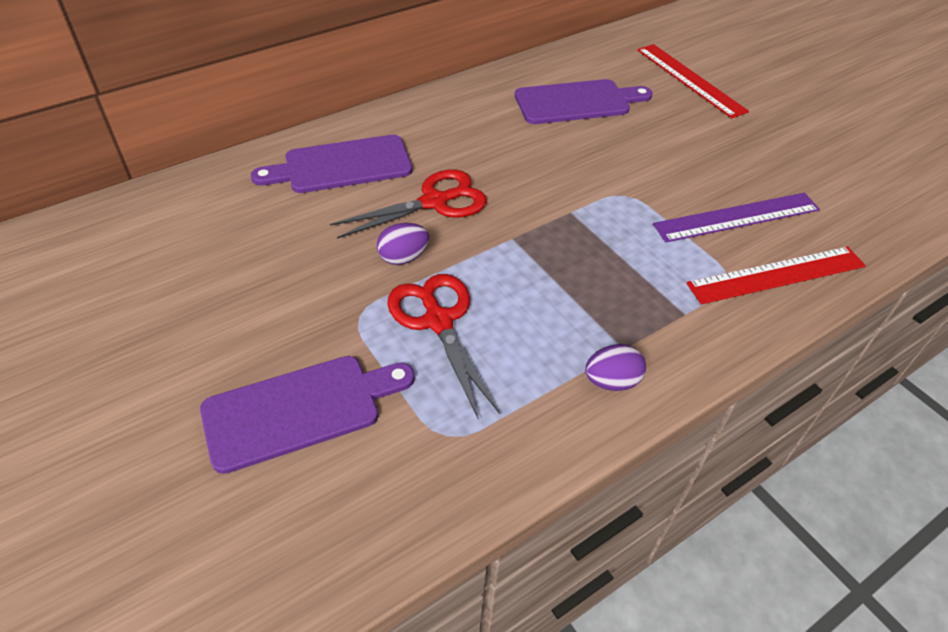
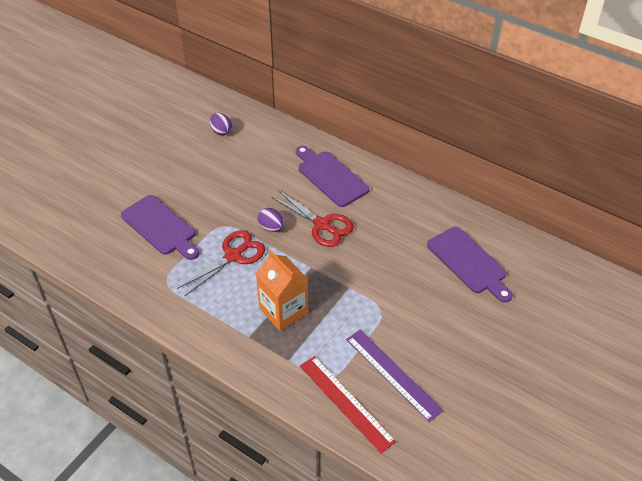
camera: 70 degrees right, 0 degrees up
purple egg [585,344,646,391] -> purple egg moved to [210,113,232,136]
red ruler [637,44,749,118] -> none
none -> orange carton [256,250,309,331]

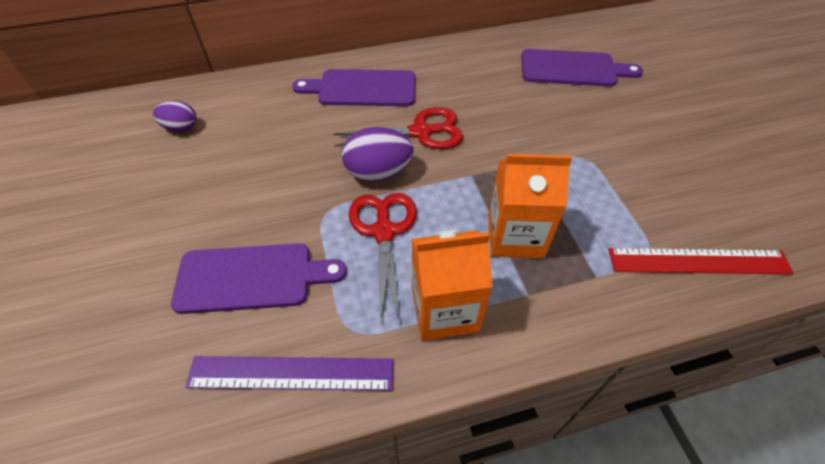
camera: 50 degrees left, 5 degrees up
purple egg [258,208,284,232] -> purple egg [342,127,414,182], size x1.60
purple ruler [346,330,444,422] -> purple ruler moved to [185,356,394,391]
none -> orange carton [412,230,493,341]

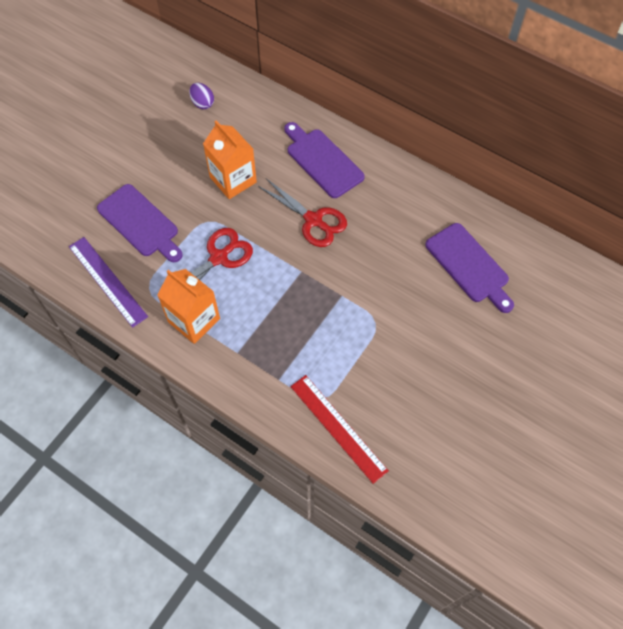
camera: 50 degrees right, 10 degrees up
purple egg [342,127,414,182] -> none
orange carton [488,154,572,258] -> orange carton moved to [203,120,257,199]

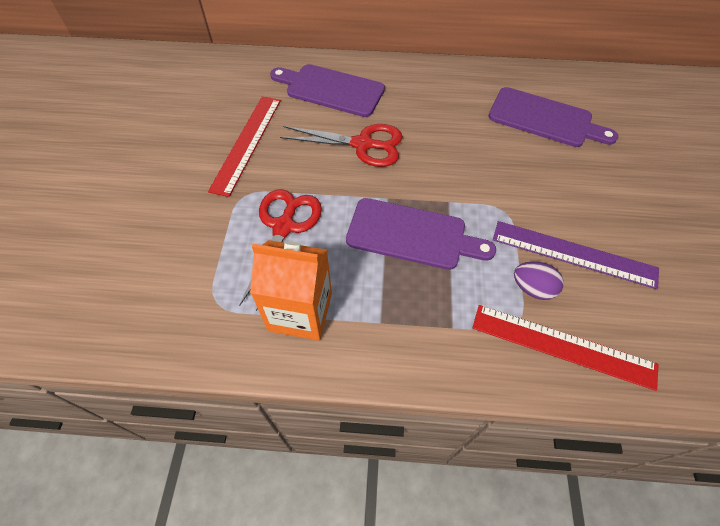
camera: 30 degrees left, 5 degrees down
purple ruler [69,237,148,328] -> purple ruler moved to [493,221,659,289]
purple cutting board [97,184,183,262] -> purple cutting board moved to [346,198,496,270]
purple egg [189,83,214,109] -> purple egg moved to [514,262,564,300]
orange carton [203,120,257,199] -> red ruler [208,96,281,197]

